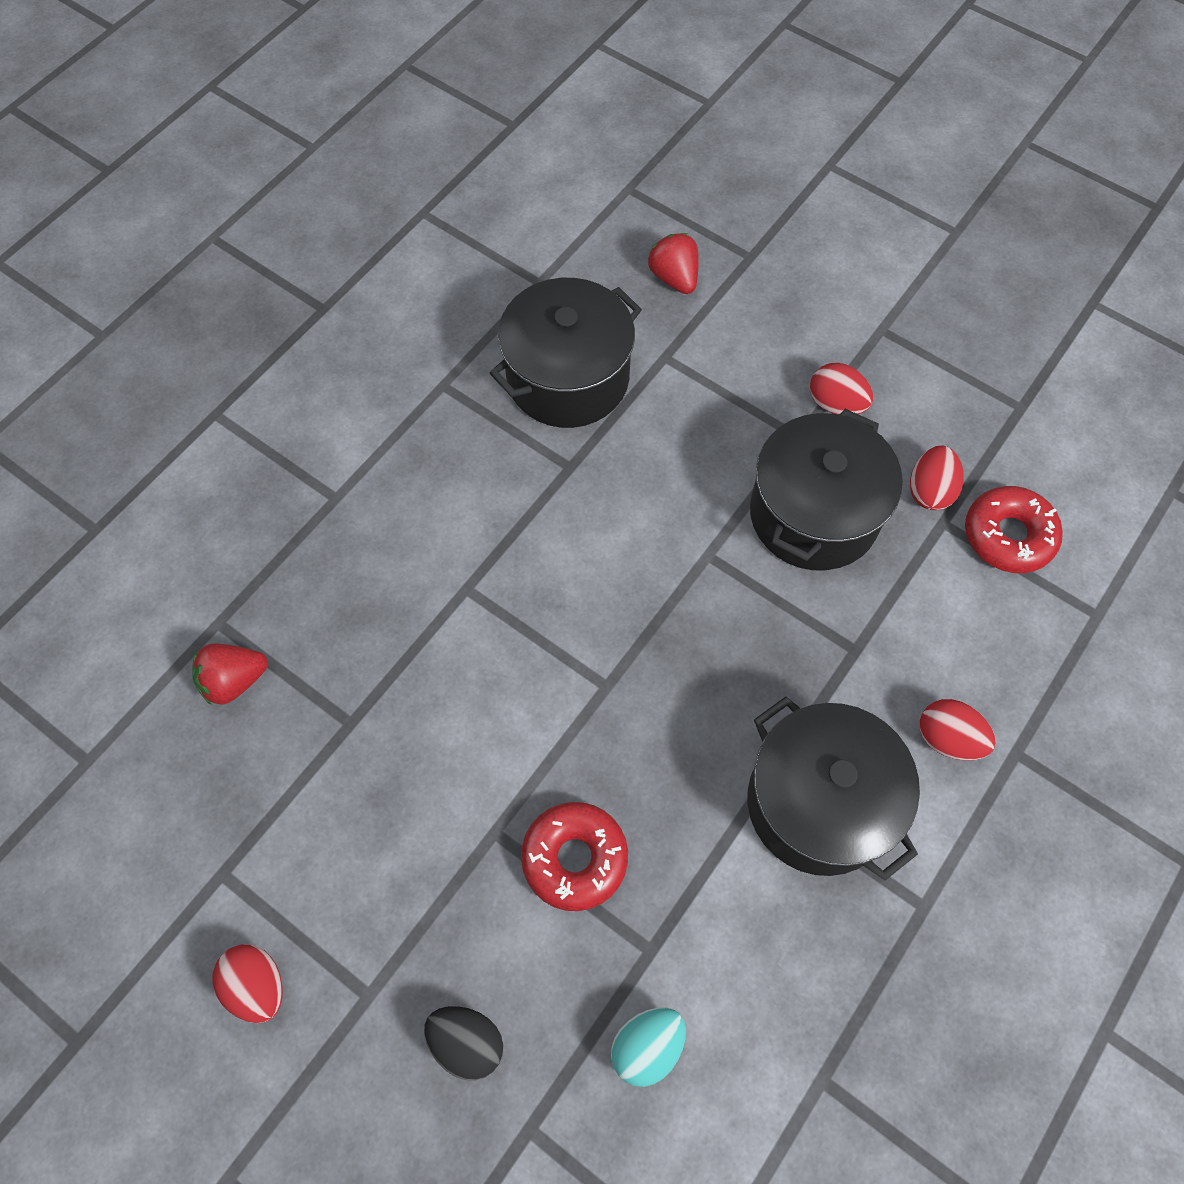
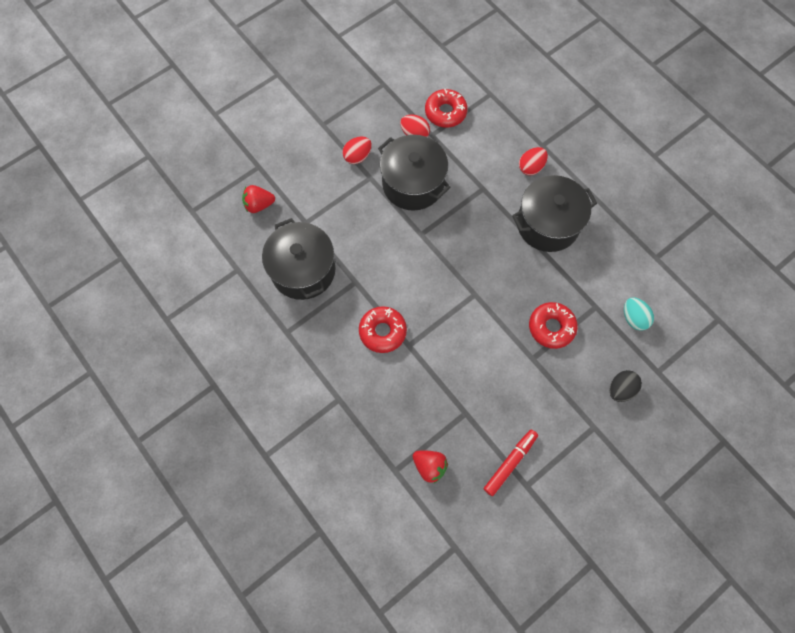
camera: 75 degrees left, 5 degrees up
red strawberry [193,644,268,705] -> red strawberry turned 45 degrees counterclockwise [413,450,448,483]
red egg [212,944,283,1023] -> none
none -> red donut [359,306,407,353]
none -> red marker [484,429,538,496]

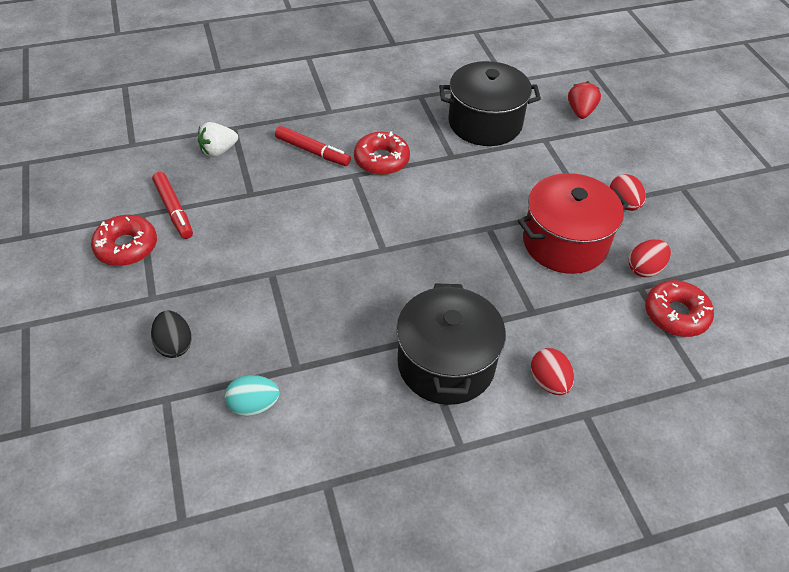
camera: 110 degrees right, 20 degrees down
black pot [378,135,451,211] -> red pot [518,173,629,274]
red strawberry [413,450,448,483] -> white strawberry [198,122,238,157]
red donut [529,302,578,349] -> red donut moved to [91,215,157,266]
none -> red marker [275,126,351,166]

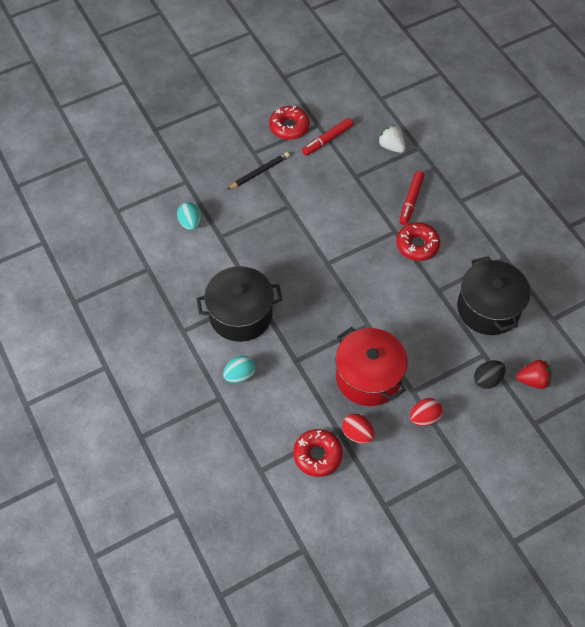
camera: 80 degrees right, 10 degrees up
black egg [151,310,192,358] -> black egg moved to [474,360,506,389]
red egg [531,348,574,395] -> turquoise egg [223,356,256,383]
none -> black pencil [227,152,290,190]

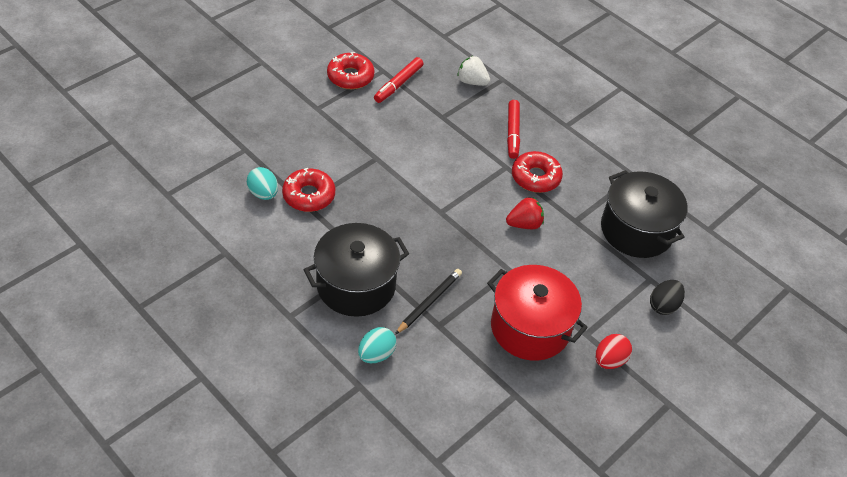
camera: 20 degrees left, 10 degrees down
black pencil [227,152,290,190] -> black pencil moved to [395,269,462,335]
red donut [293,429,343,477] -> red donut moved to [282,168,335,212]
red egg [342,414,375,444] -> none
red strawberry [516,360,552,389] -> red strawberry moved to [506,197,544,229]

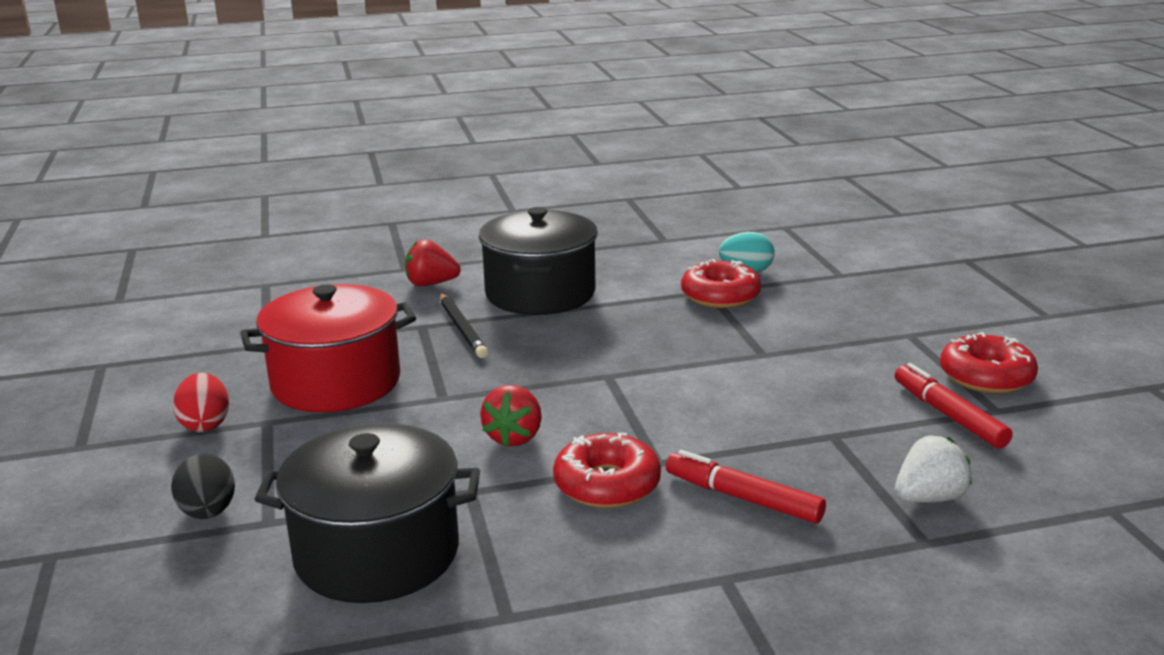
camera: 125 degrees right, 25 degrees down
turquoise egg [358,327,396,363] -> red strawberry [405,239,461,286]

